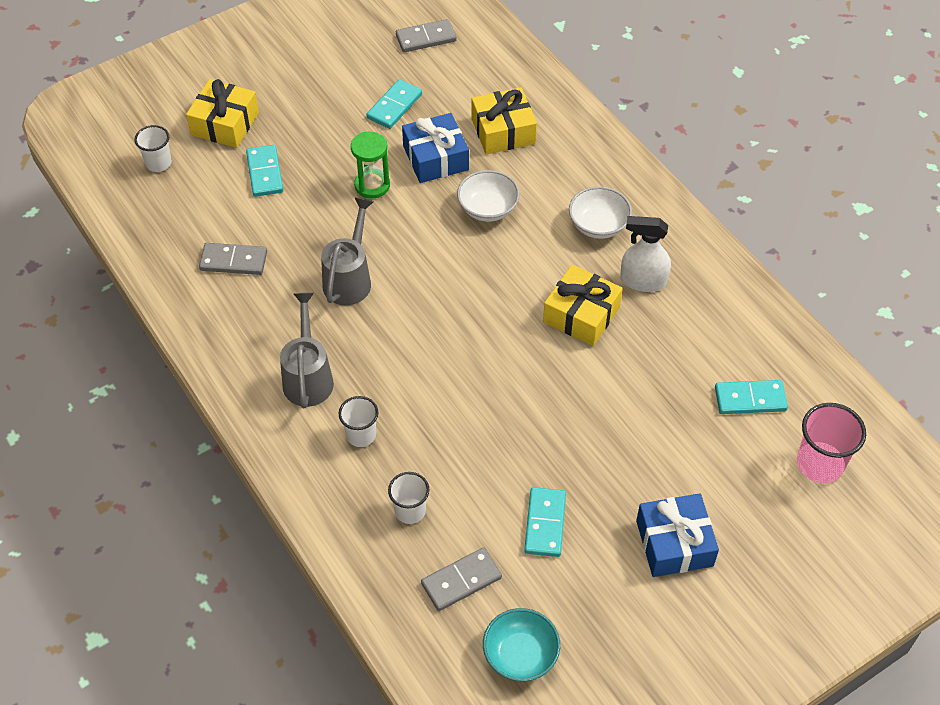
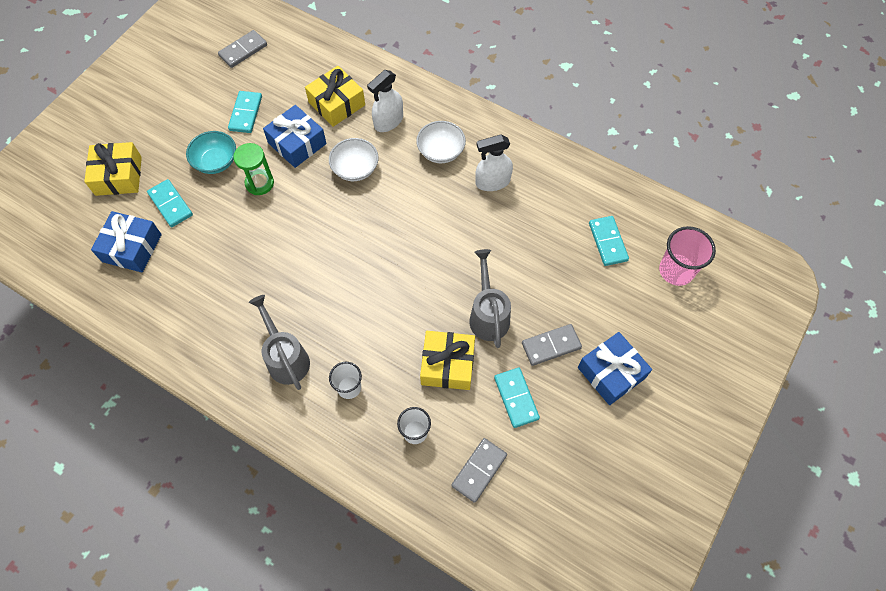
camera: 25 degrees left, 10 degrees up
white cup [134,125,172,172] -> none
grey domino [199,243,267,275] -> grey domino moved to [522,324,582,366]
grey watering can [321,197,373,305] -> grey watering can moved to [469,249,511,348]
turquoise bowl [483,608,560,681] -> turquoise bowl moved to [186,131,236,174]
yellow gift [543,264,623,346] -> yellow gift moved to [420,331,475,390]
turquoise domino [715,380,788,414] -> turquoise domino turned 75 degrees counterclockwise [589,216,629,266]
none -> blue gift [91,211,162,272]
none -> white spray bottle [367,70,403,132]

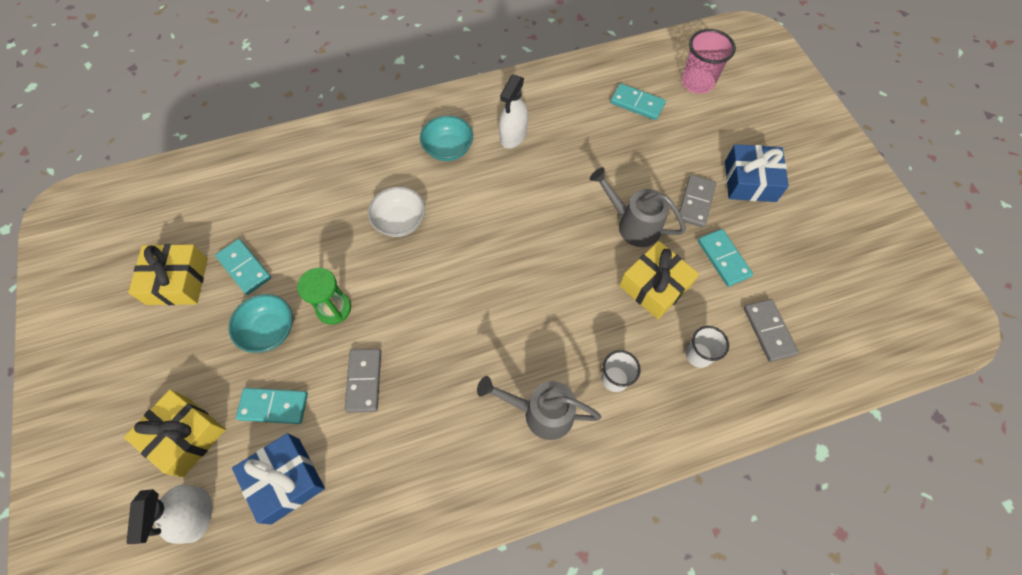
camera: 50 degrees left, 0 degrees up
grey domino [218,30,267,68] -> grey domino moved to [344,349,381,413]
blue gift [263,105,327,168] -> none
yellow gift [305,66,365,127] -> yellow gift moved to [128,244,208,305]
white spray bottle [367,70,403,132] -> white spray bottle moved to [127,485,212,544]
white bowl [416,121,466,163] -> turquoise bowl [420,115,473,161]
turquoise domino [494,368,540,428] -> turquoise domino turned 45 degrees clockwise [698,229,753,287]

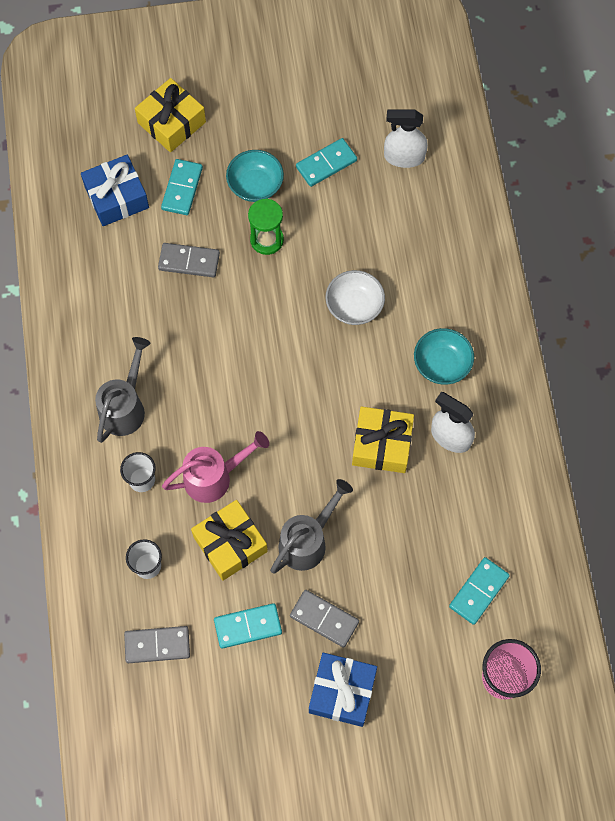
camera: 100 degrees right, 5 degrees up
white spray bottle [127,485,212,544] -> white spray bottle moved to [384,109,428,168]
yellow gift [128,244,208,305] -> yellow gift moved to [352,406,414,473]
none -> pink watering can [162,431,269,503]

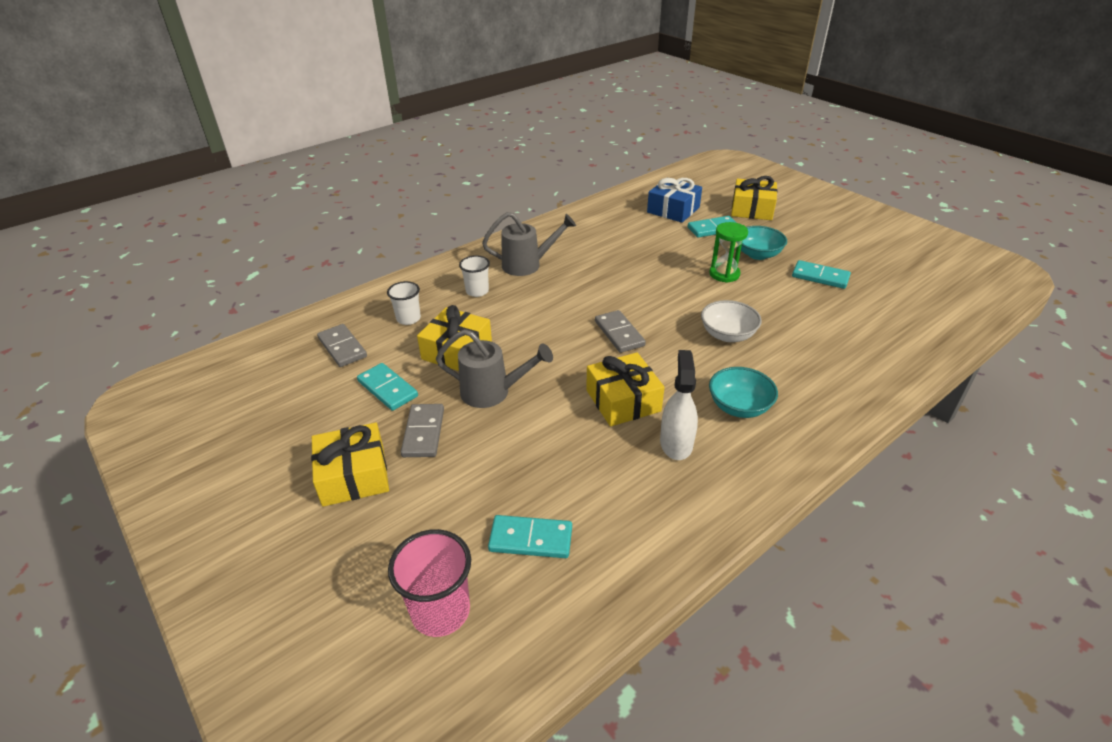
camera: 60 degrees right, 30 degrees down
grey domino [158,243,220,277] -> grey domino moved to [595,310,646,353]
pink watering can [162,431,269,503] -> none
blue gift [309,653,377,727] -> yellow gift [311,423,389,507]
white spray bottle [384,109,428,168] -> none

